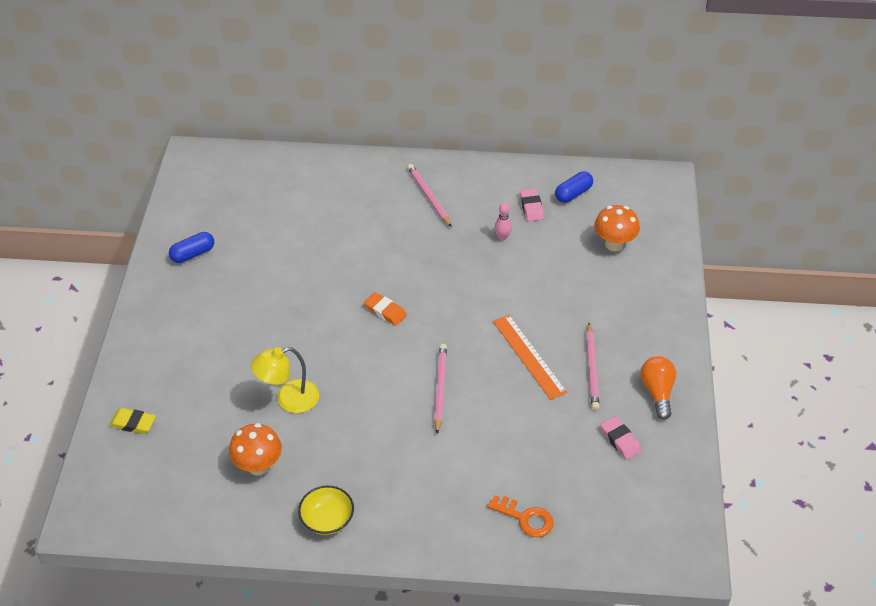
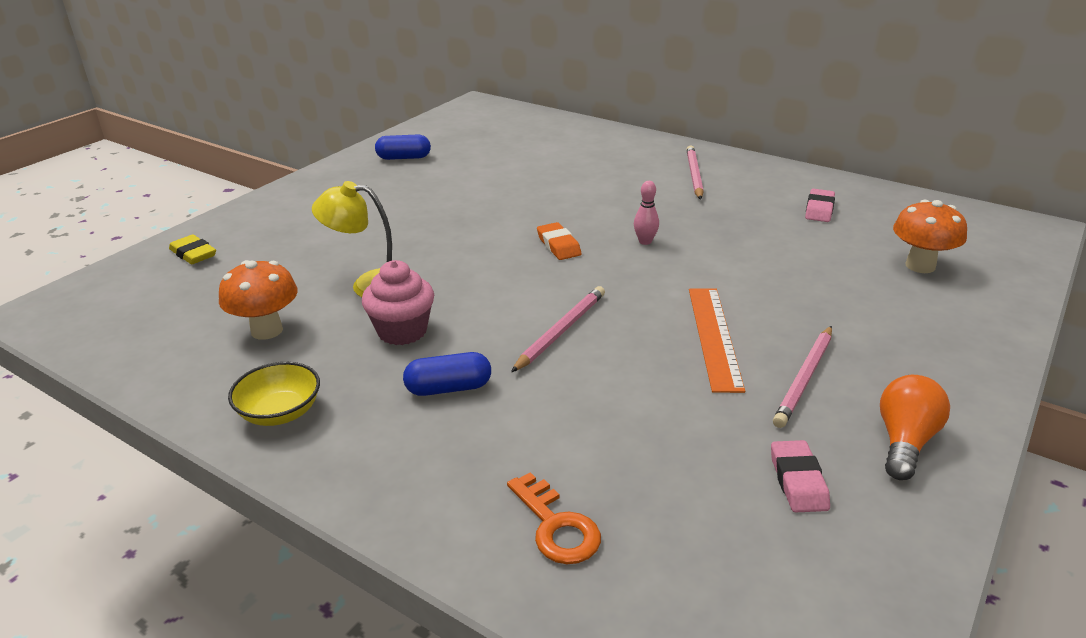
camera: 30 degrees right, 15 degrees down
pink bowling pin [494,203,512,240] -> pink bowling pin moved to [634,181,659,245]
blue capsule [555,171,593,203] -> blue capsule moved to [403,352,491,396]
none -> pink cupcake [362,260,434,345]

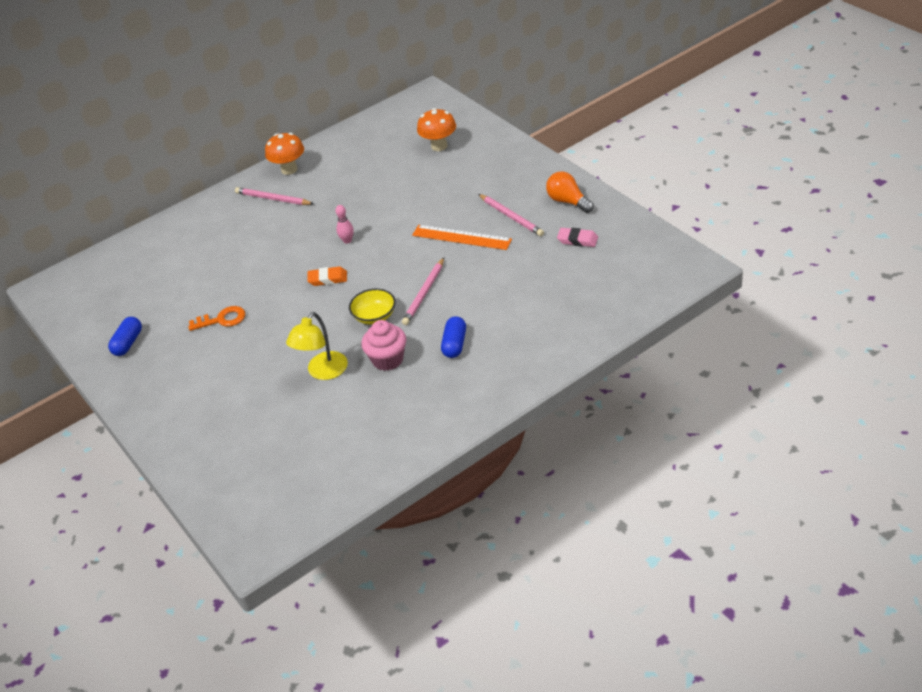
camera: 65 degrees left, 10 degrees up
yellow eraser [169,234,216,265] -> none
orange mushroom [219,260,298,340] -> orange mushroom moved to [265,133,304,175]
yellow bowl [228,362,320,426] -> yellow bowl moved to [349,288,396,324]
orange key [507,472,601,564] -> orange key moved to [188,306,245,331]
pink pencil [511,286,605,372] -> pink pencil turned 120 degrees counterclockwise [402,258,444,325]
pink eraser [805,189,835,222] -> none

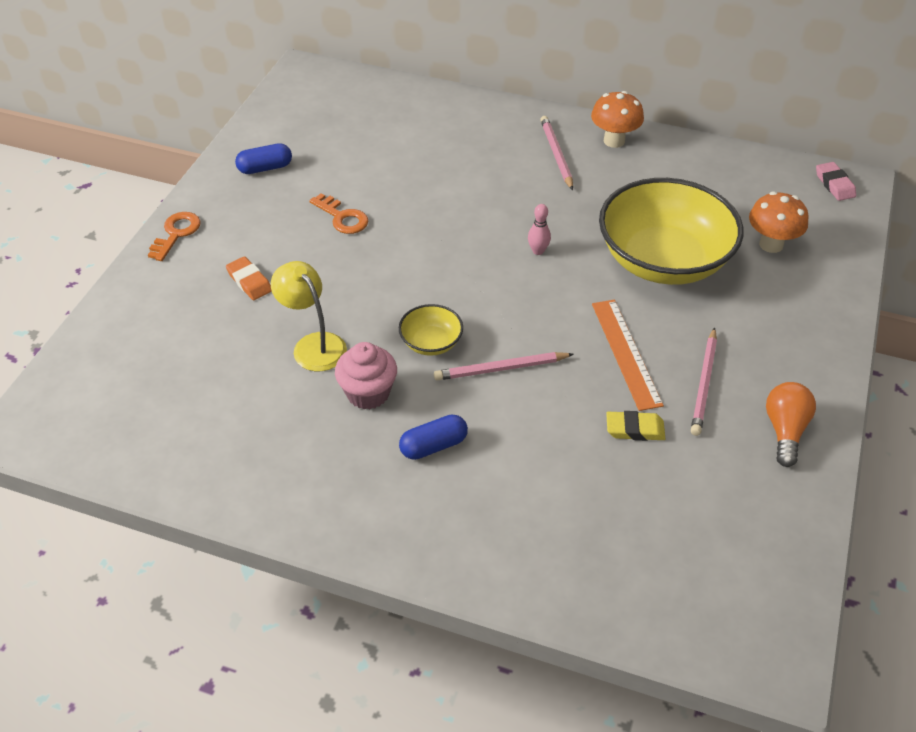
camera: 50 degrees right, 5 degrees up
yellow lamp [286,312,348,380] -> yellow lamp turned 60 degrees clockwise [271,261,347,371]
orange eraser [307,267,347,286] -> orange eraser moved to [226,256,272,300]
pink eraser [557,228,598,247] -> pink eraser moved to [816,162,856,201]
none -> orange key [148,212,201,261]
none -> yellow bowl [599,178,743,285]
none -> yellow eraser [606,411,666,441]

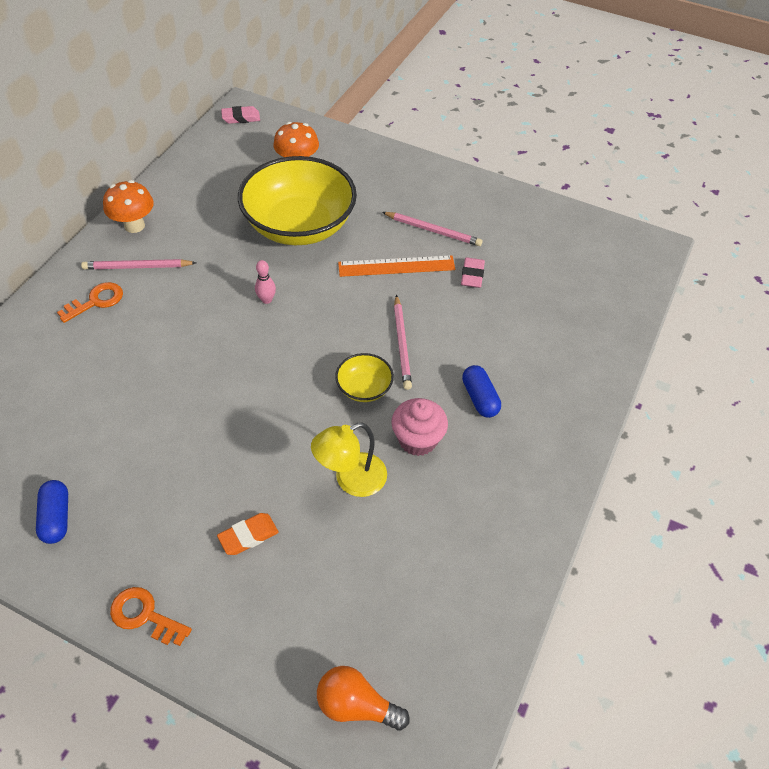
camera: 85 degrees left, 5 degrees up
orange key [309,193,368,234] -> orange key moved to [57,282,123,323]
yellow eraser [606,411,666,441] -> pink eraser [461,257,485,288]
orange light bulb [766,382,816,467] -> orange light bulb moved to [317,666,410,731]

